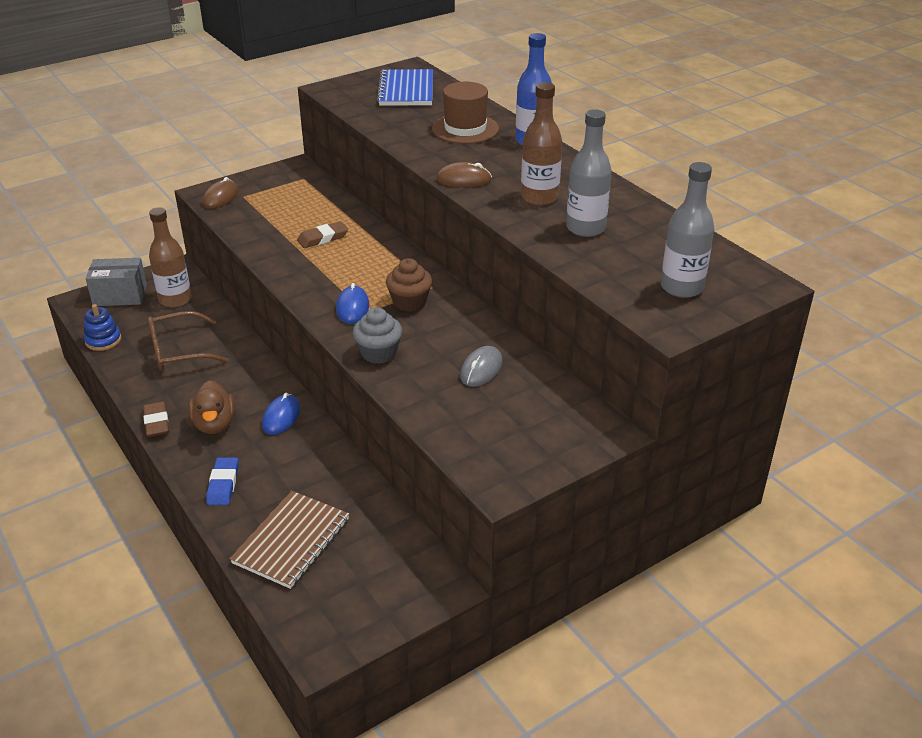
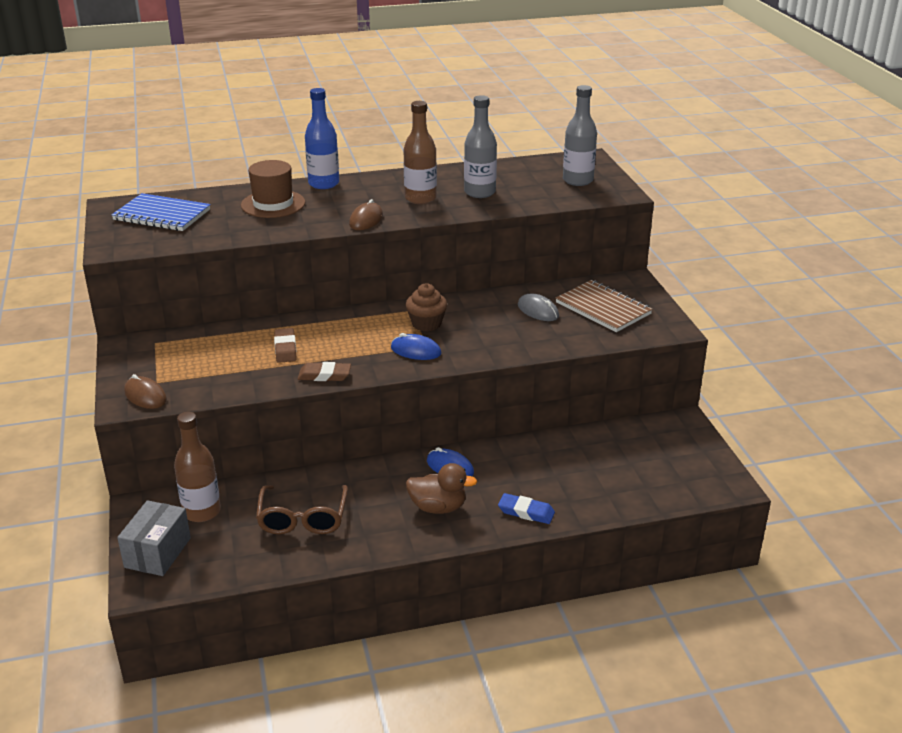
camera: 70 degrees left, 5 degrees down
blue stacking toy [84,304,121,351] -> none
brown eraser [143,401,169,437] -> brown eraser moved to [298,362,351,381]
brown notebook [230,491,349,589] -> brown notebook moved to [556,280,653,332]
grey cupcake [353,307,402,364] -> none

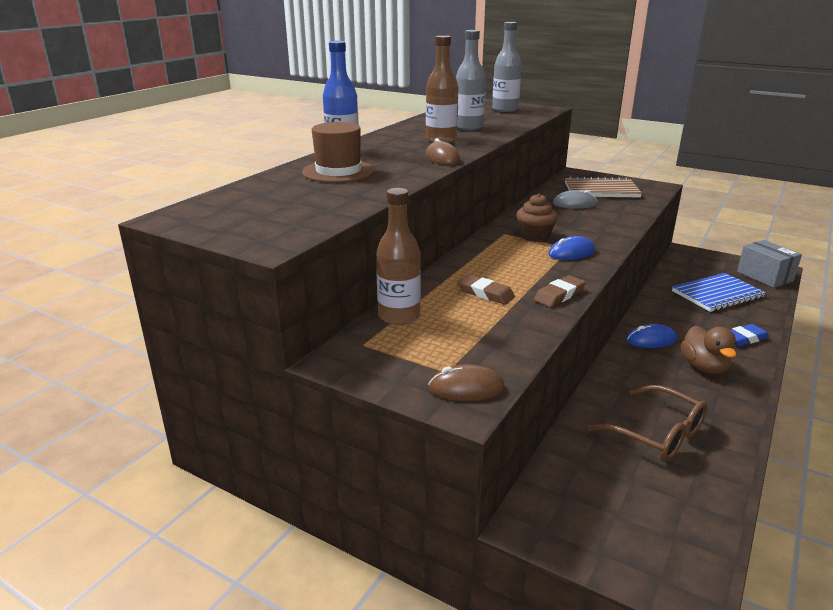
camera: 45 degrees left, 5 degrees down
blue notebook [111,193,211,231] -> blue notebook moved to [672,273,766,312]
grey box [117,500,191,576] -> grey box moved to [737,240,802,288]
brown bottle [174,412,221,522] -> brown bottle moved to [376,188,421,325]
brown duck [406,463,477,514] -> brown duck turned 120 degrees clockwise [681,326,737,374]

